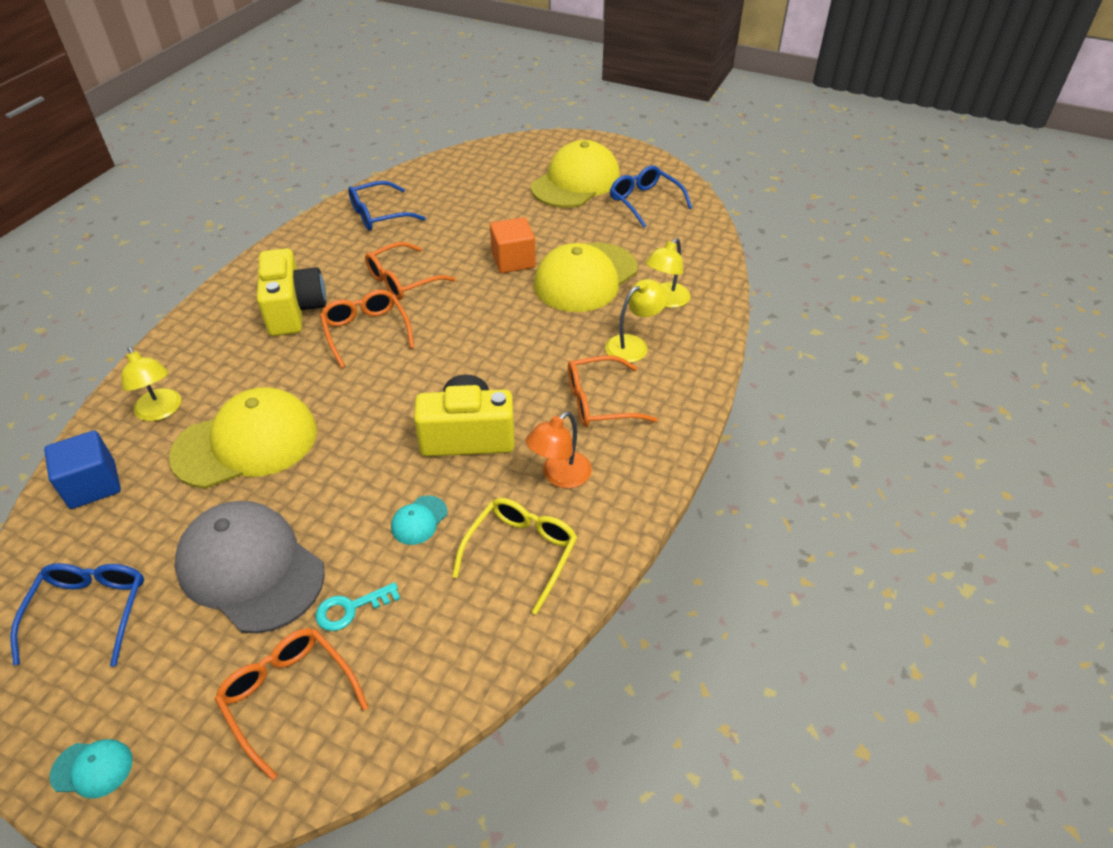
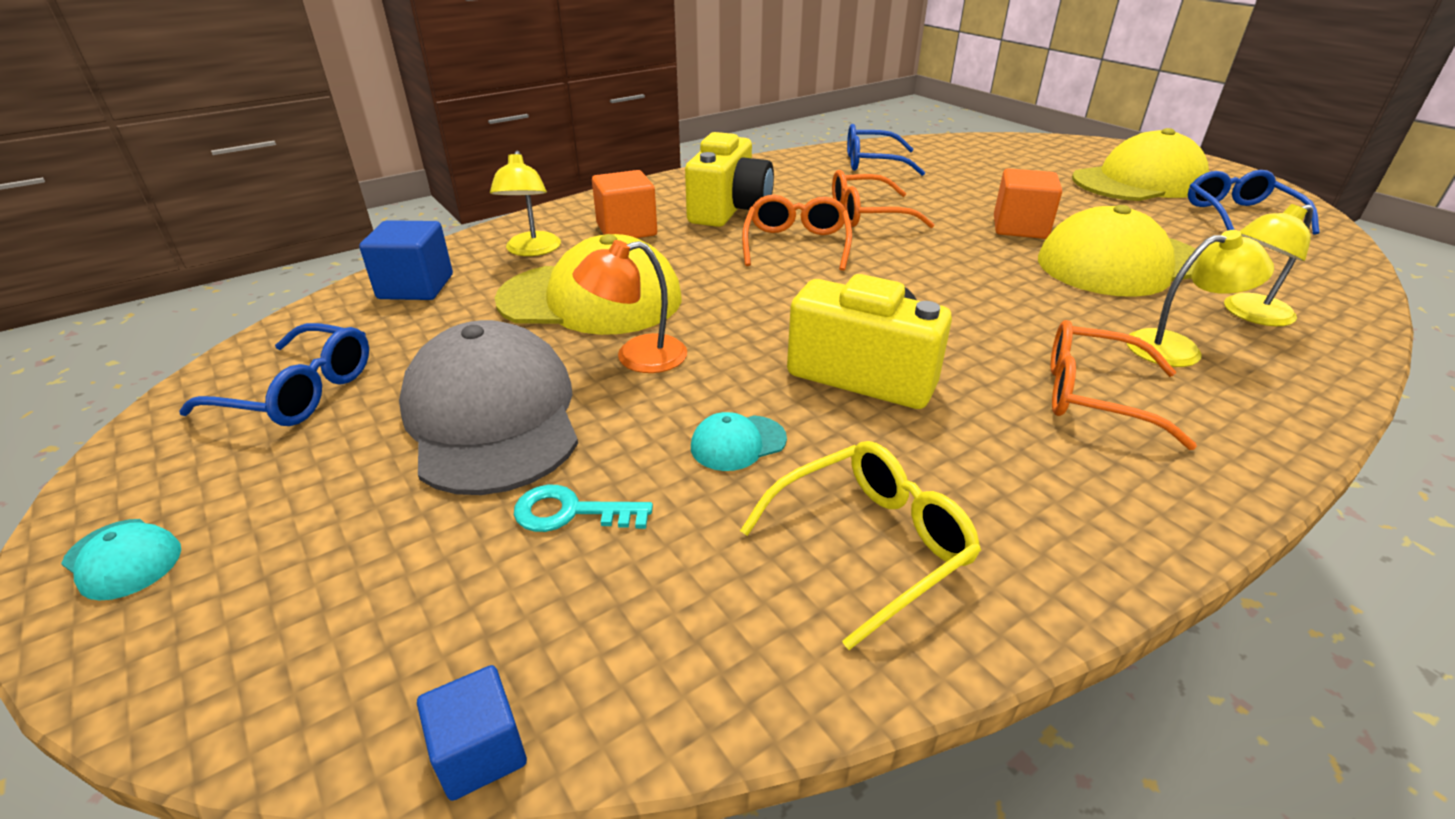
camera: 30 degrees right, 10 degrees down
blue glasses [10,563,144,666] -> blue glasses turned 75 degrees clockwise [179,323,369,426]
orange glasses [215,628,368,781] -> none
orange lamp [526,411,592,488] -> orange lamp moved to [573,240,687,373]
none -> blue cube [417,665,527,801]
none -> orange cube [592,170,657,238]

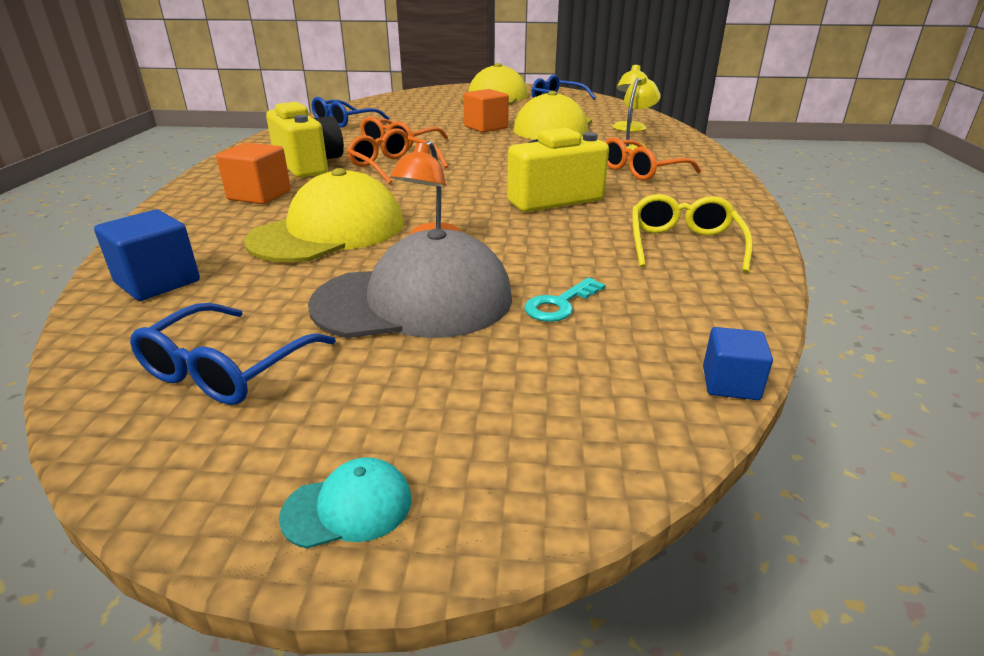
camera: 50 degrees left, 5 degrees down
blue glasses [179,323,369,426] -> blue glasses turned 150 degrees clockwise [130,303,336,405]
grey cap [399,320,578,495] -> grey cap turned 150 degrees clockwise [308,229,512,338]
yellow lamp [490,151,561,256] -> none
turquoise cap [691,412,787,471] -> none

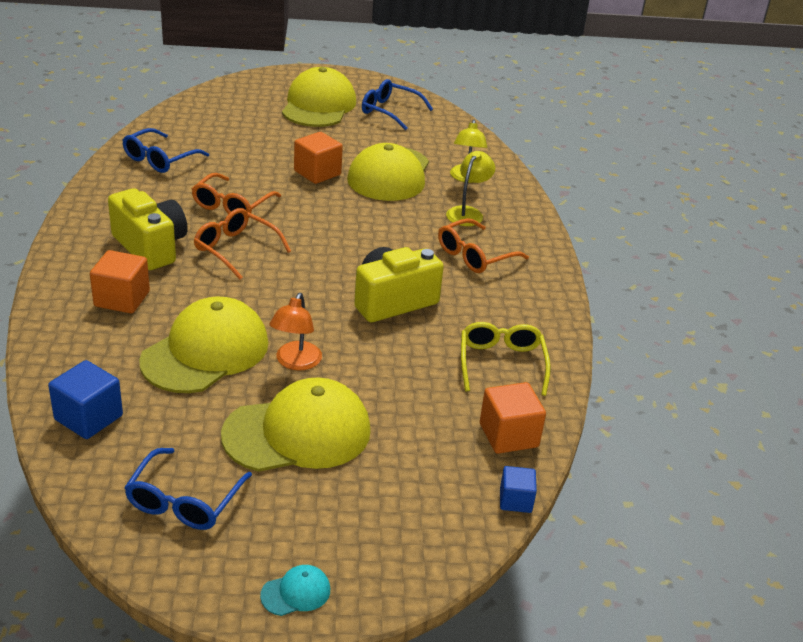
camera: 10 degrees left, 5 degrees up
grey cap [308,229,512,338] -> yellow cap [221,378,371,472]
turquoise key [524,277,606,322] -> none
none -> orange cube [480,382,546,454]

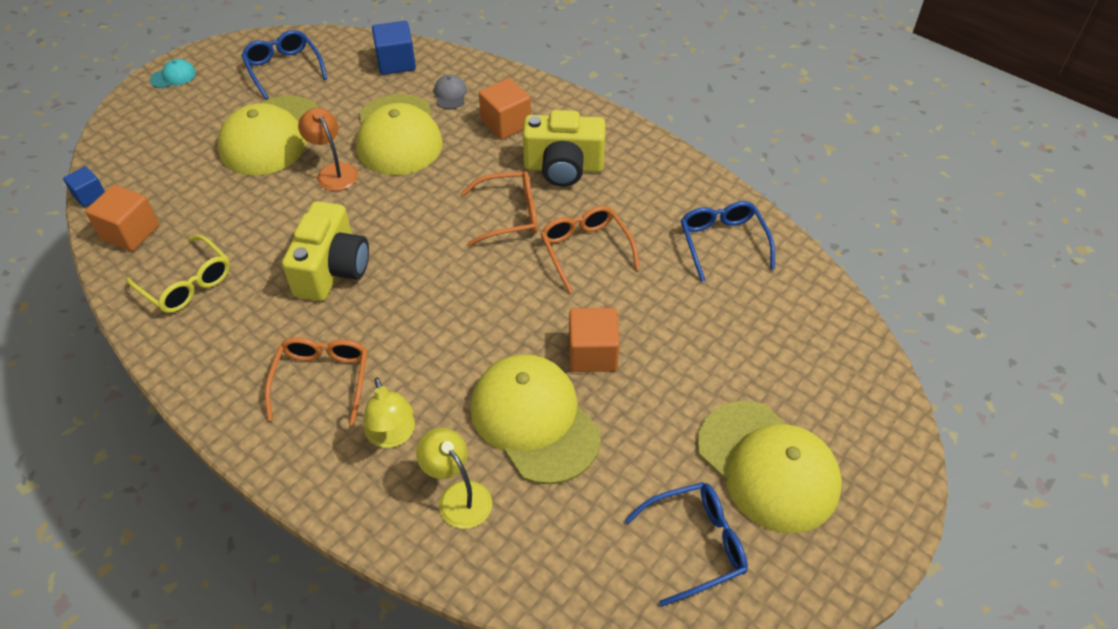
camera: 135 degrees right, 15 degrees up
turquoise cap [260,565,330,616] -> turquoise cap turned 135 degrees counterclockwise [150,59,196,88]
none -> grey cap [434,75,467,109]

